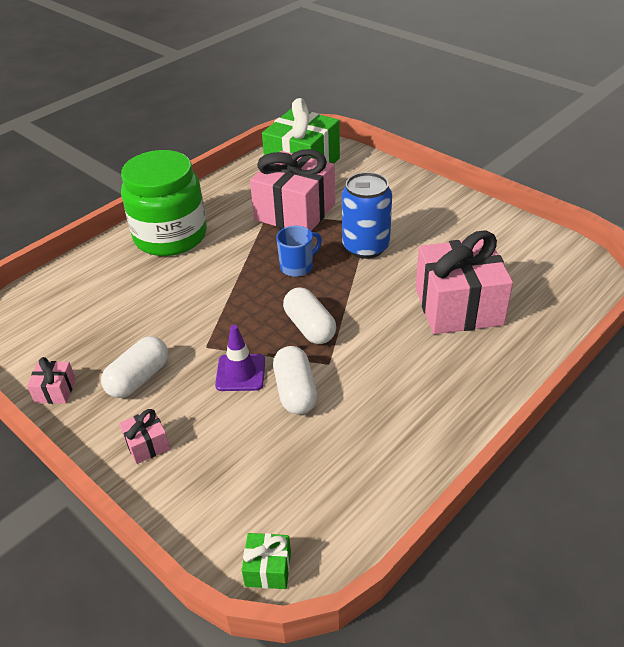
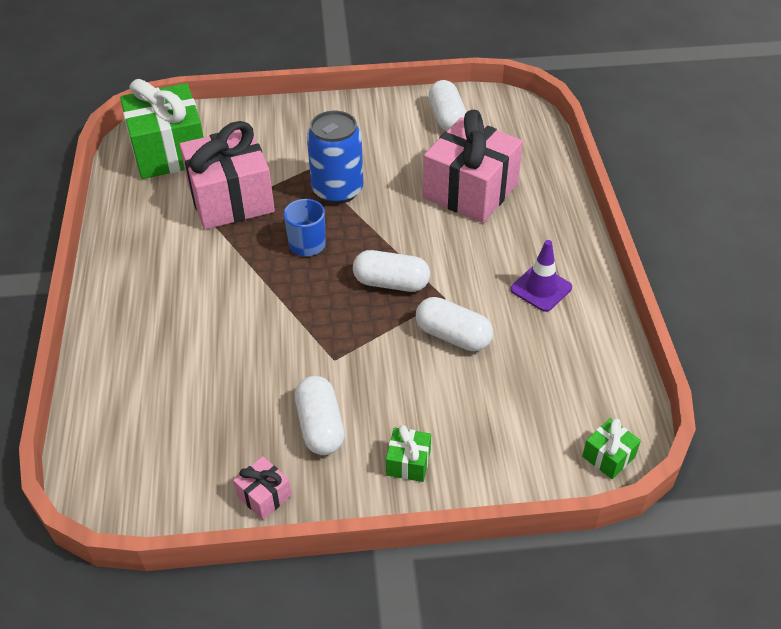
camera: 50 degrees left, 5 degrees up
pink gift [119,409,170,464] -> green gift [386,425,431,482]
green jar [121,150,207,256] -> none
purple traffic cone [215,325,265,391] -> purple traffic cone moved to [510,240,572,312]
none -> white capsule [429,80,466,131]

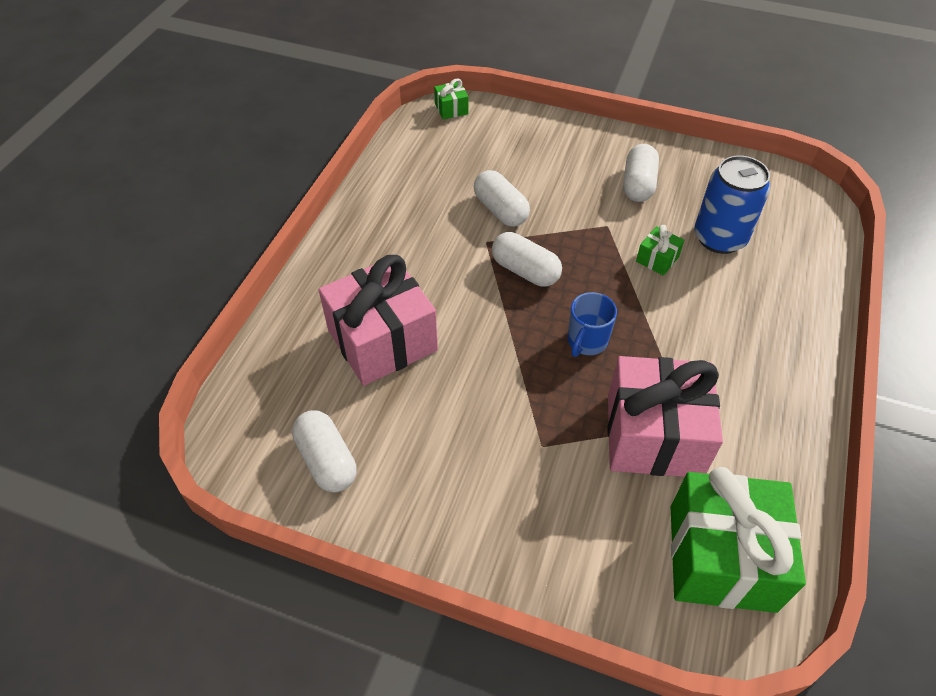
camera: 155 degrees left, 5 degrees up
pink gift [233,456,292,520] -> none
blue can [307,111,363,204] -> blue can moved to [694,156,770,254]
green gift [386,425,431,482] -> green gift moved to [636,225,684,276]
white capsule [429,80,466,131] -> white capsule turned 45 degrees counterclockwise [292,410,357,492]
purple traffic cone [510,240,572,312] -> none

